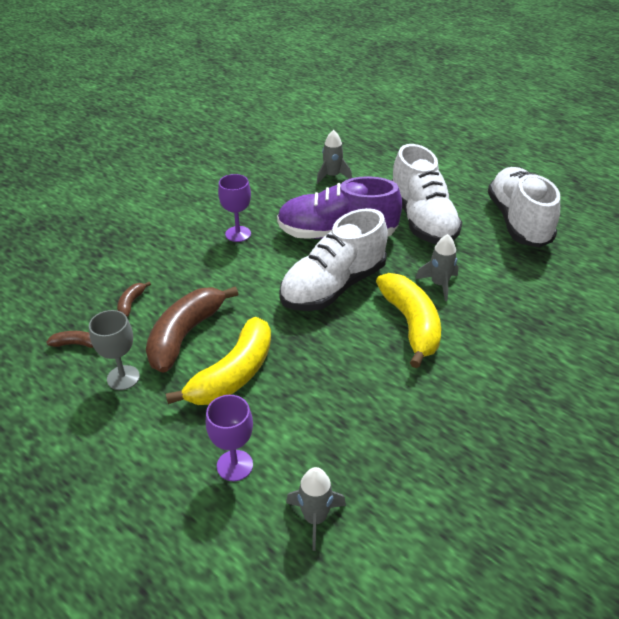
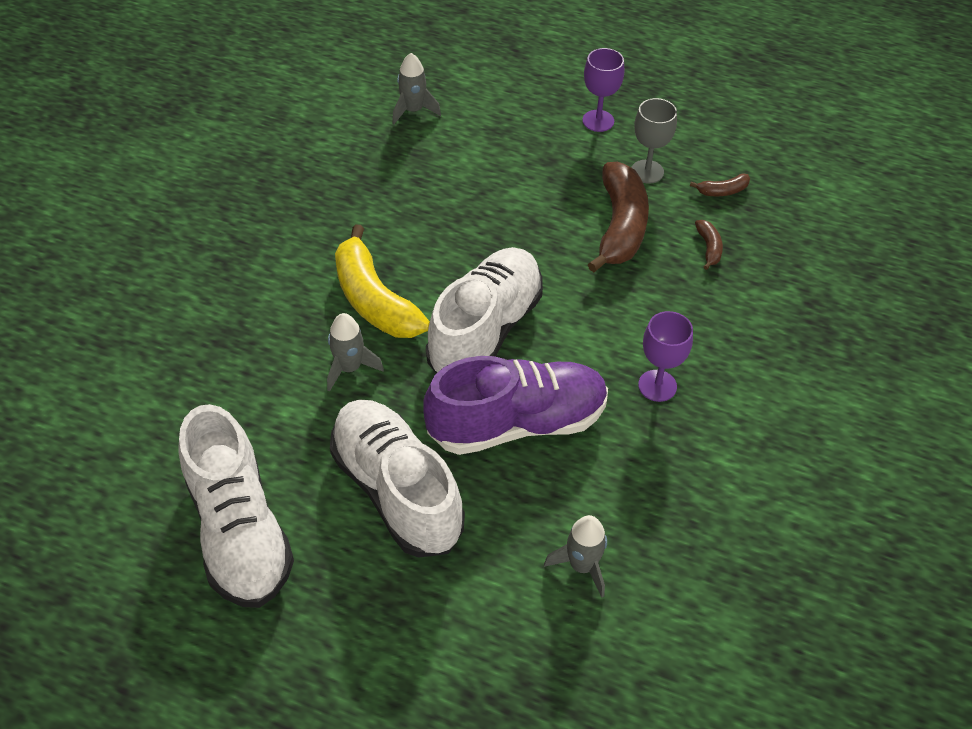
camera: 160 degrees right, 10 degrees up
yellow banana [166,317,271,405] -> none
purple goblet [206,395,253,481] -> purple goblet moved to [582,48,624,132]

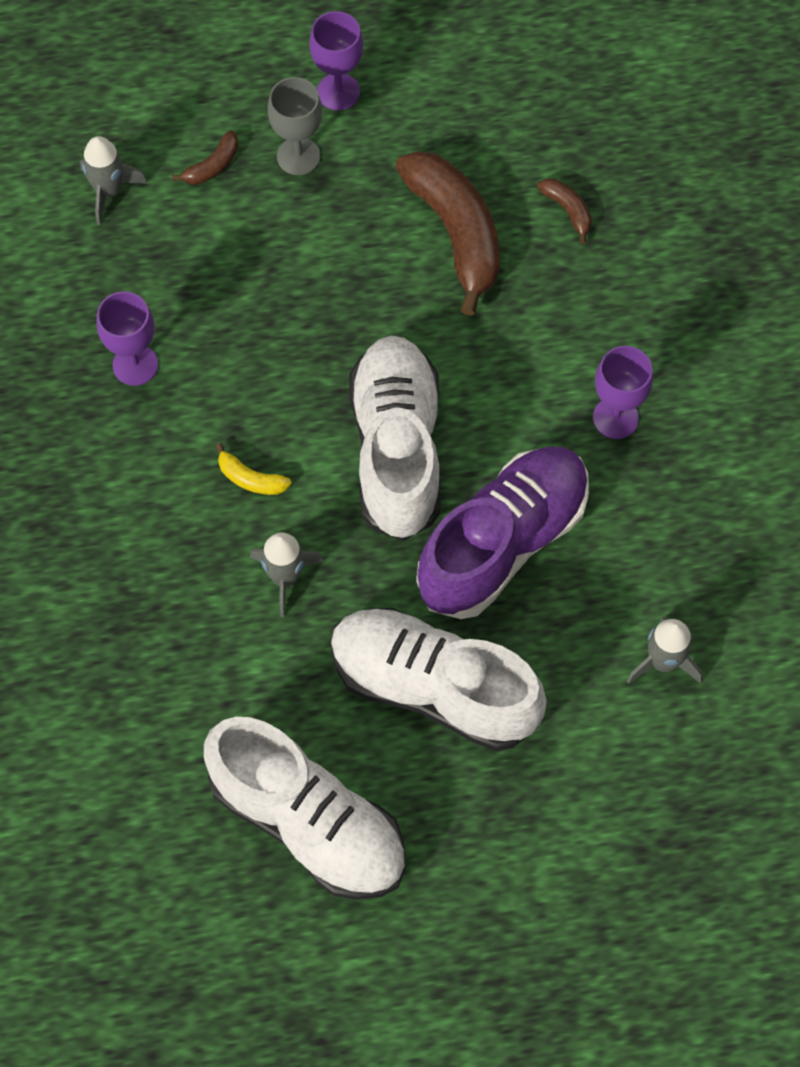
camera: 30 degrees left, 15 degrees up
yellow banana [335,224,430,338] -> yellow banana [215,443,291,495], size x0.43
grey goblet [631,98,677,184] -> grey goblet moved to [268,77,322,175]
brown banana [690,173,750,196] -> brown banana moved to [172,130,238,185]
none -> purple goblet [96,291,158,386]

